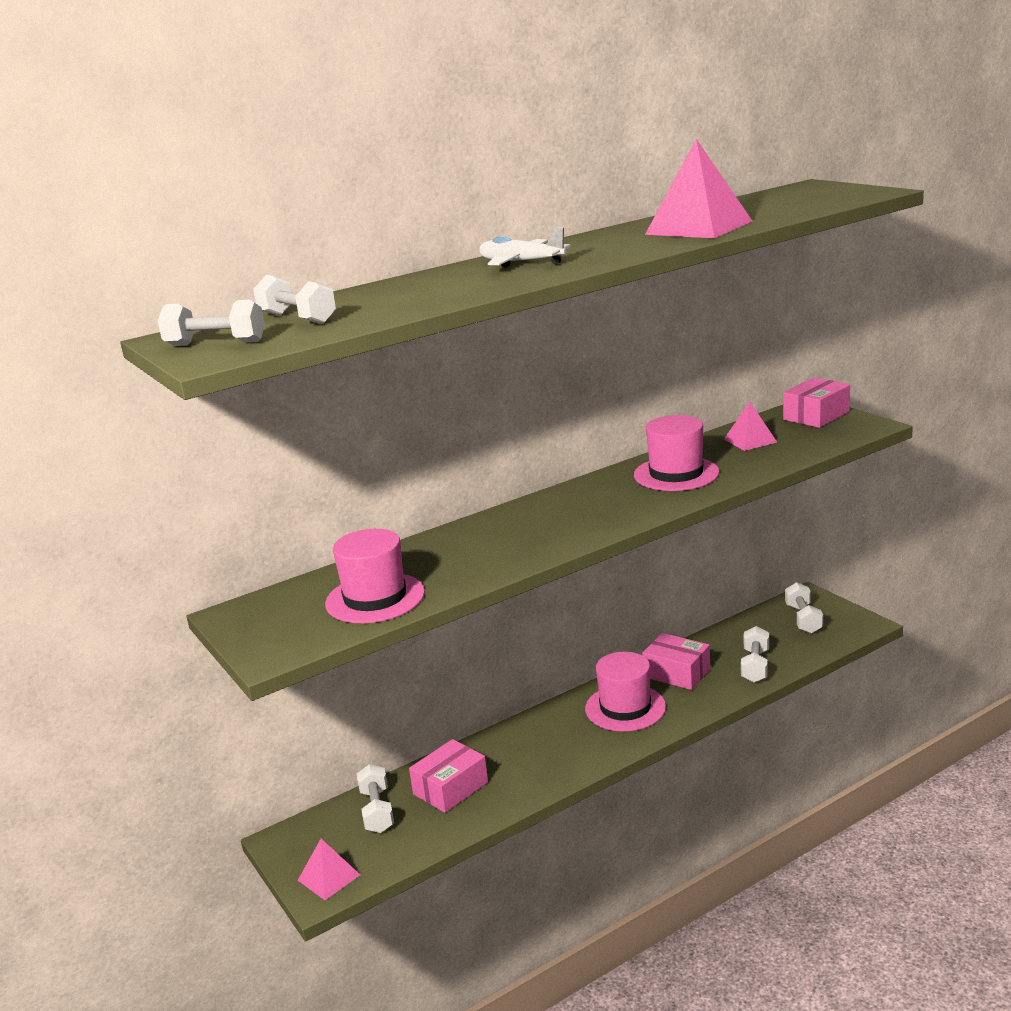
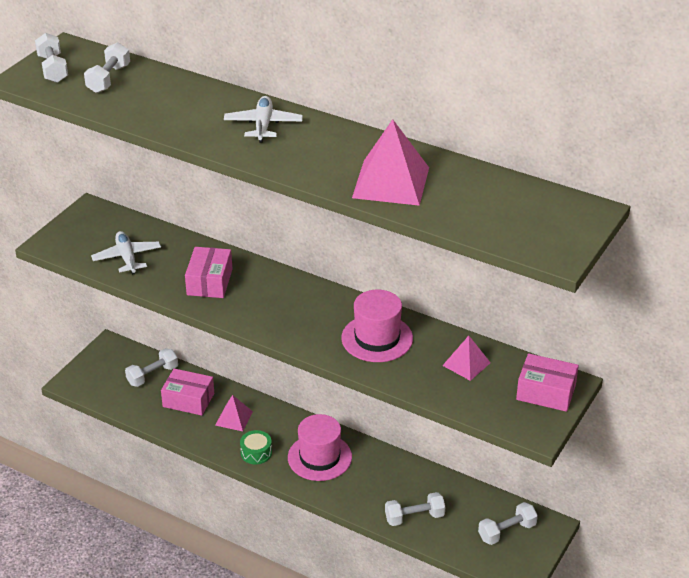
camera: 60 degrees right, 15 degrees up
pink pyramid [298,839,360,900] -> pink pyramid moved to [215,395,253,431]
pink hat [325,529,425,623] -> white plane [91,231,161,275]
pink box [642,633,710,690] -> pink box moved to [185,247,232,298]
none -> green drum [240,430,272,464]

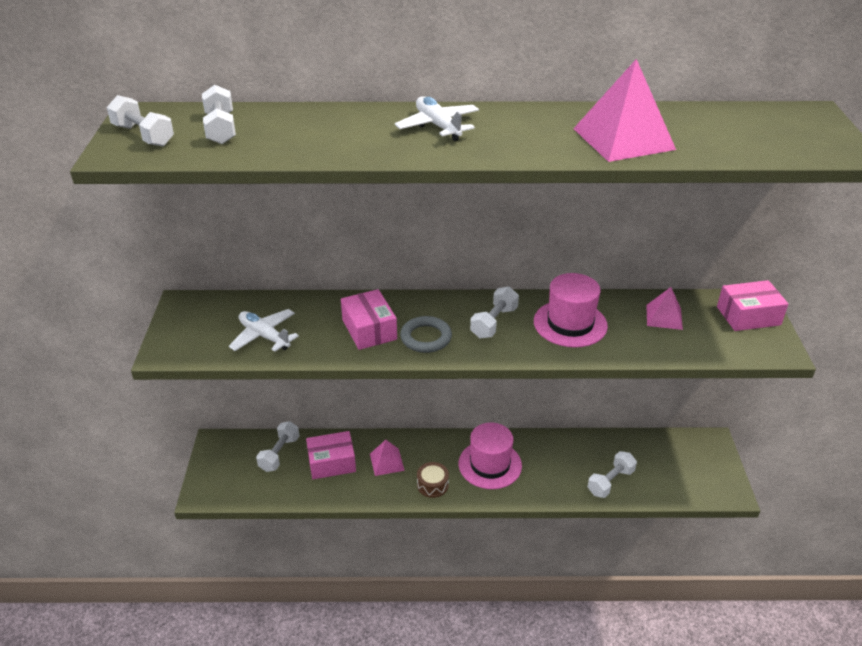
camera: 30 degrees left, 0 degrees up
green drum [240,430,272,464] -> brown drum [417,462,449,498]
white dumbbell [478,502,538,545] -> white dumbbell moved to [470,287,519,338]
none -> grey ring [400,316,452,353]

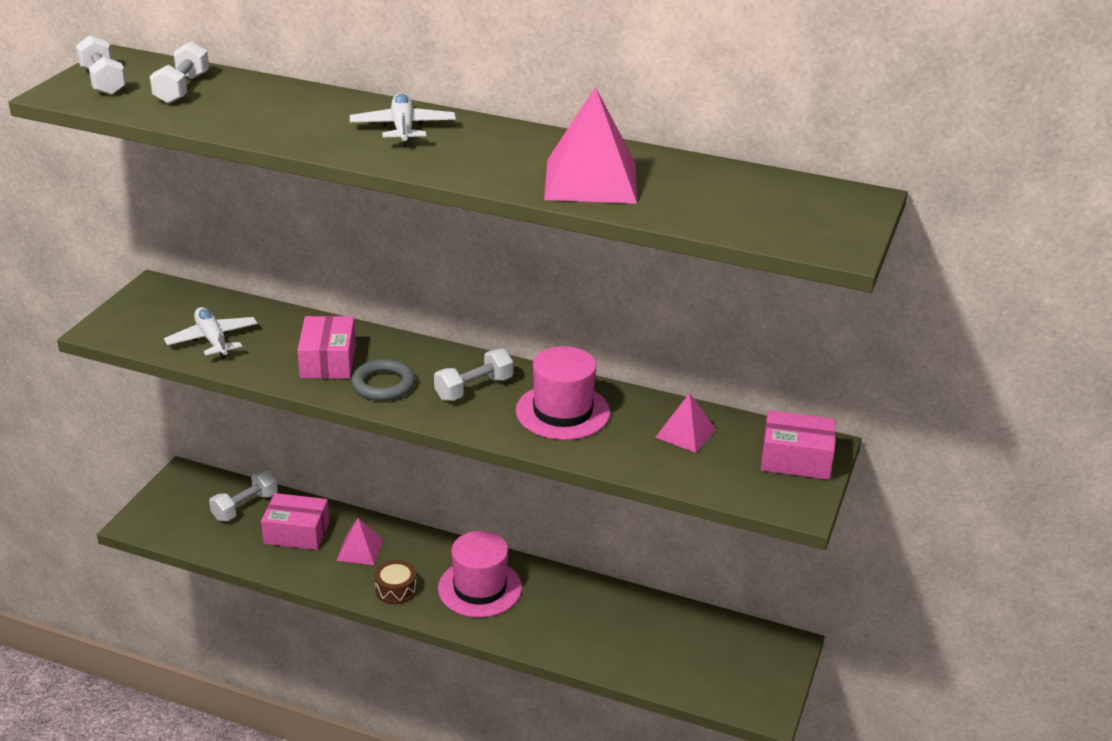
camera: 20 degrees right, 5 degrees down
white dumbbell [588,451,637,498] -> none

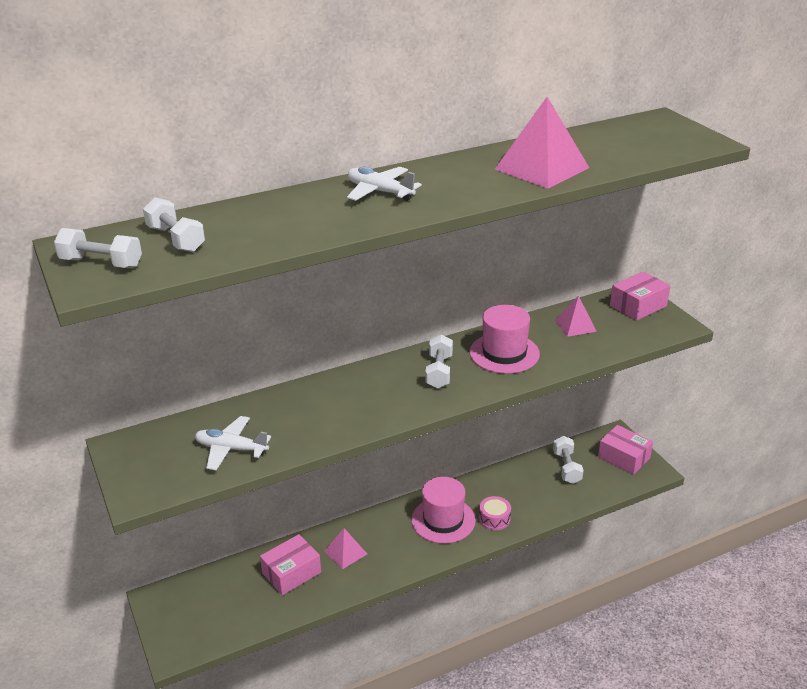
camera: 45 degrees left, 0 degrees up
white dumbbell [209,470,278,521] -> white dumbbell moved to [553,436,584,484]
pink box [297,316,356,379] -> pink box moved to [598,425,653,475]
grey ring [351,359,415,401] -> none
brown drum [375,560,417,604] -> none
none -> pink drum [479,496,511,530]

